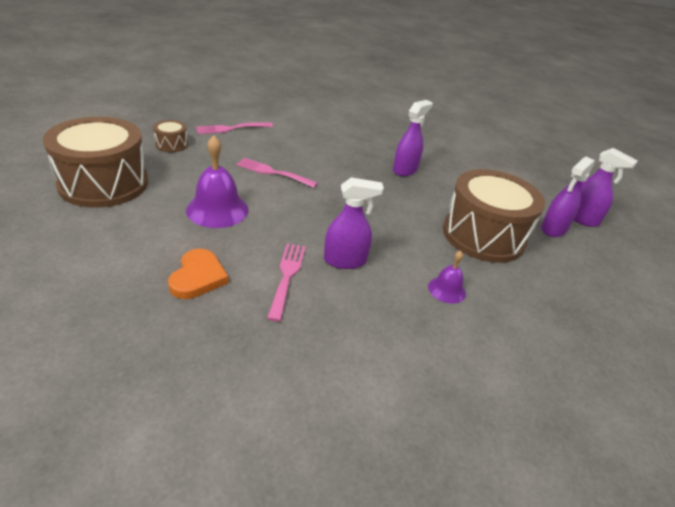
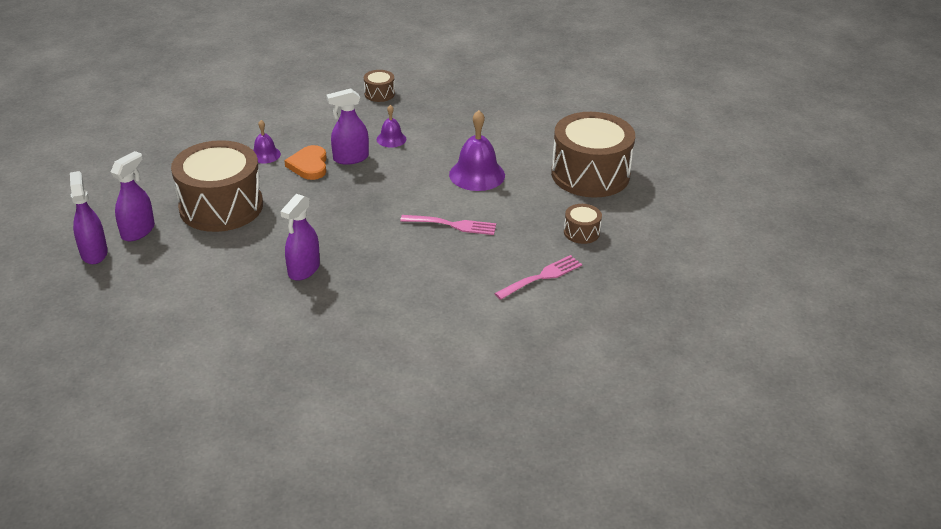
camera: 170 degrees right, 0 degrees up
orange heart [168,249,229,299] -> orange heart moved to [284,145,327,180]
pink fork [267,243,306,322] -> purple bell [376,105,406,148]
purple spray bottle [574,148,638,227] -> purple spray bottle turned 45 degrees clockwise [70,171,108,264]
none -> brown drum [364,70,395,102]

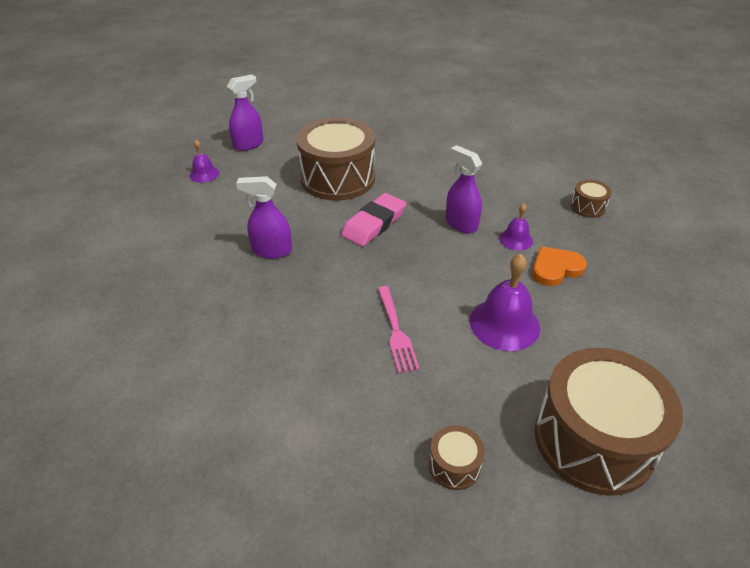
camera: 70 degrees right, 5 degrees up
purple spray bottle [111,151,155,241] -> none
purple bell [253,120,281,164] -> purple bell moved to [189,140,219,183]
orange heart [284,145,327,180] -> orange heart moved to [532,246,587,286]
pink fork [494,255,582,300] -> none
none -> pink eraser [341,193,406,247]

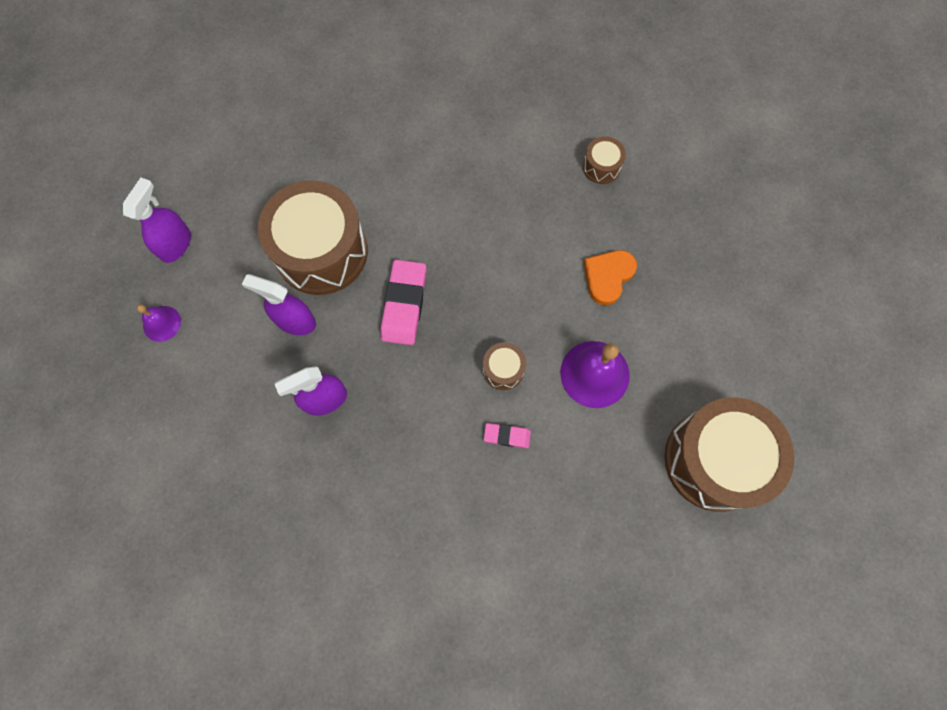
camera: 30 degrees left, 30 degrees up
pink fork [377,286,420,373] -> pink eraser [484,423,531,448]
brown drum [429,425,485,490] -> brown drum moved to [483,342,526,390]
purple spray bottle [446,145,482,233] -> purple spray bottle moved to [242,274,316,335]
purple bell [499,203,533,251] -> none

